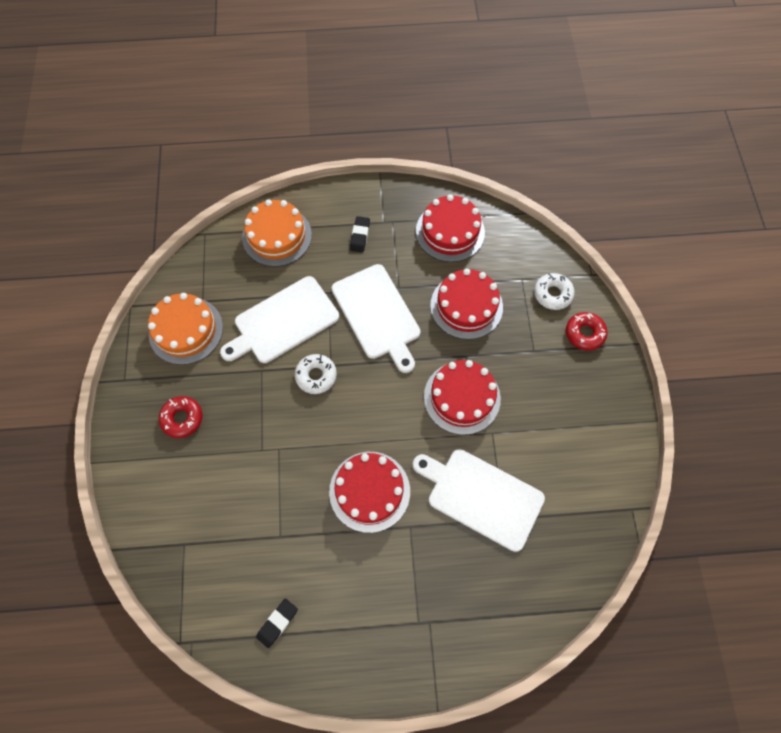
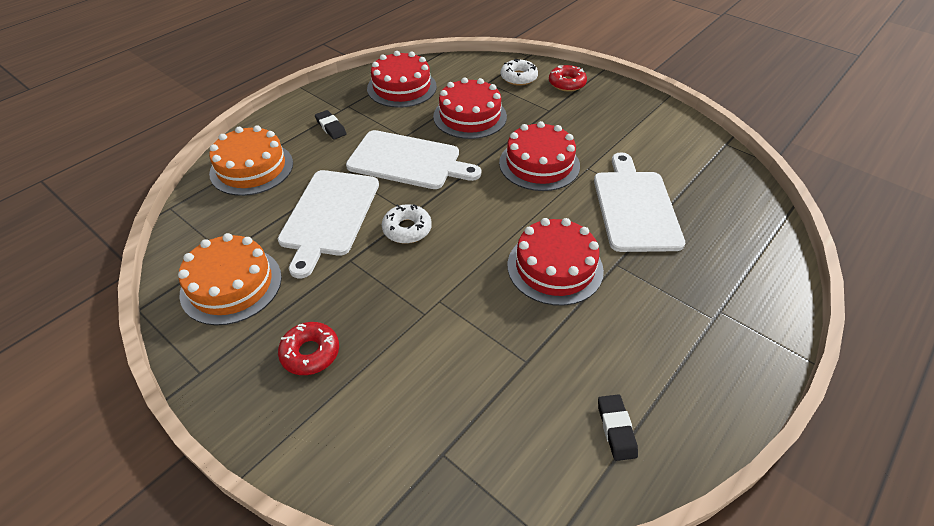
camera: 45 degrees left, 20 degrees down
white cutting board [413,449,545,552] -> white cutting board turned 105 degrees clockwise [594,152,685,252]

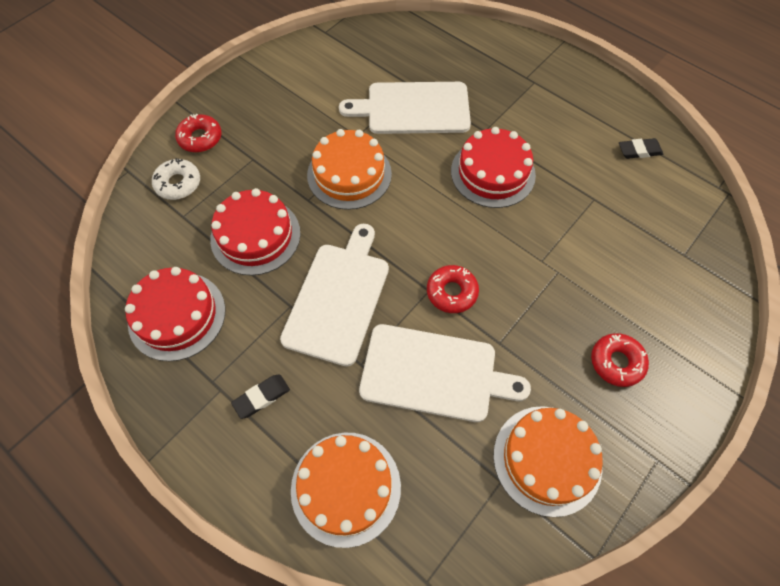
camera: 90 degrees left, 15 degrees up
white donut [382,204,432,243] -> red donut [427,265,479,313]
red cake [499,121,580,191] -> orange cake [307,129,392,210]

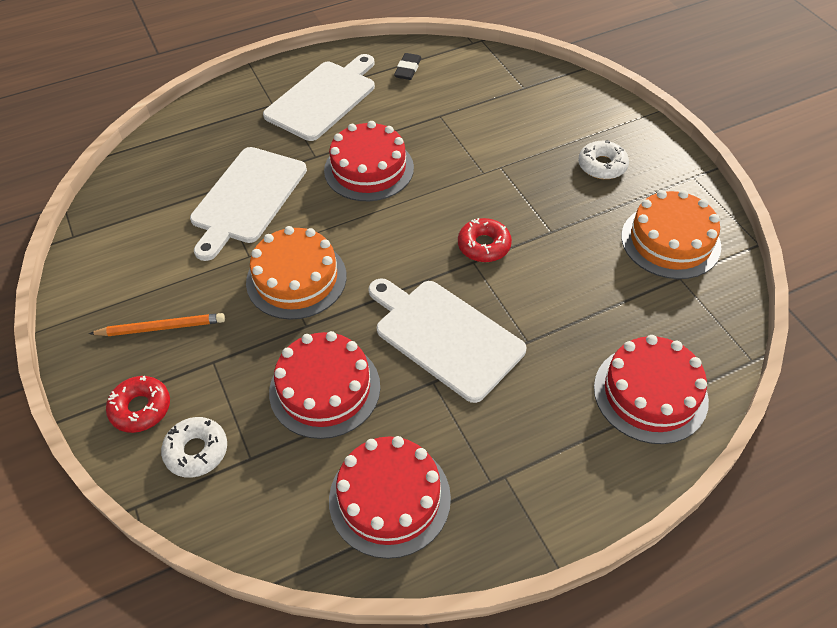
camera: 65 degrees left, 10 degrees down
black eraser [231,375,290,419] -> none
orange cake [291,433,401,548] -> red cake [594,335,709,444]
white cutting board [359,324,531,422] -> white cutting board moved to [263,54,375,141]
red donut [591,333,649,387] -> white donut [578,140,629,179]
none -> orange pencil [89,313,225,336]

